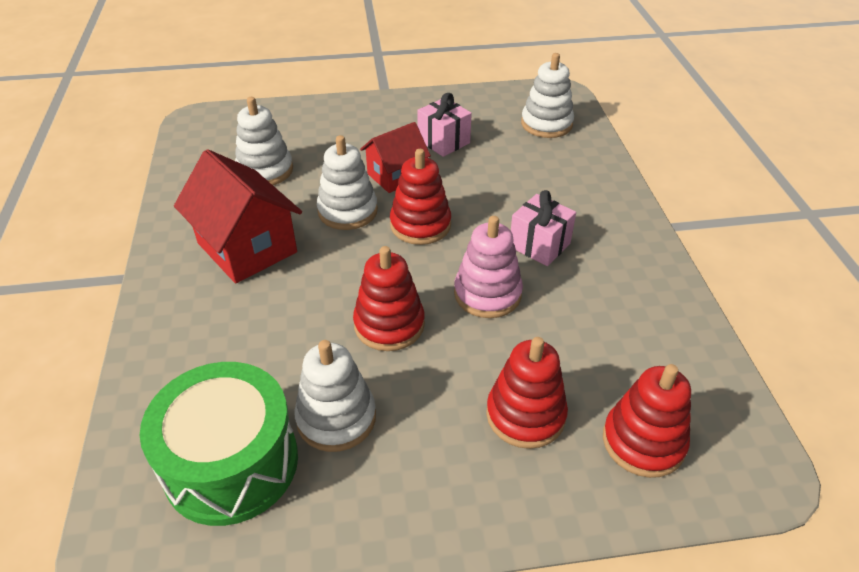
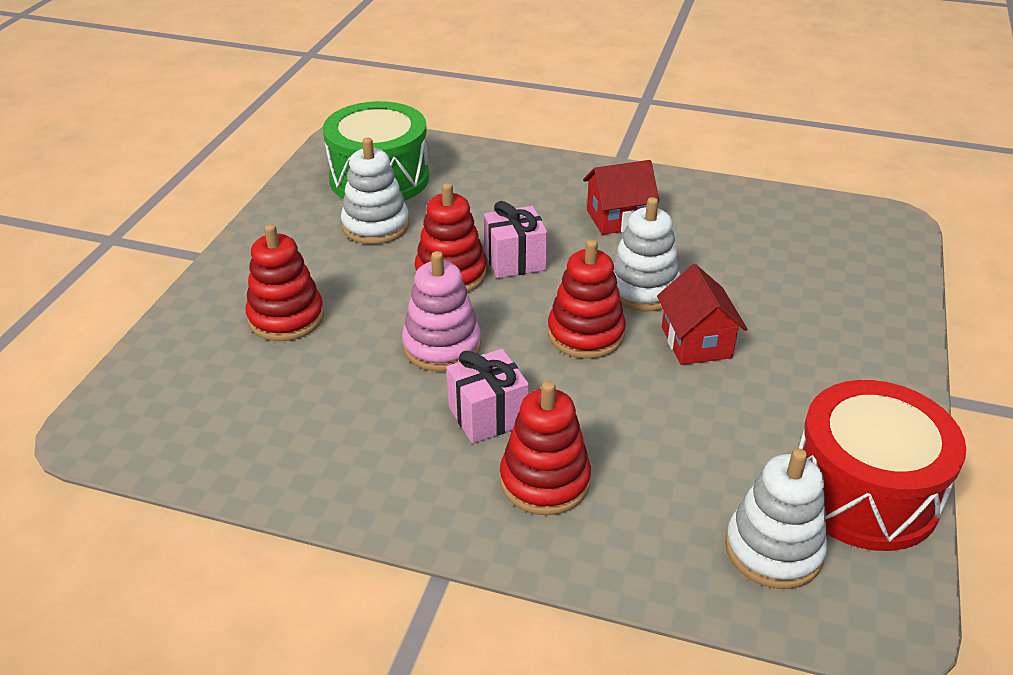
camera: 115 degrees right, 5 degrees down
red house [174,149,302,284] -> red house [583,160,660,235], size x0.63
white stacking toy [235,97,293,185] -> none
pink gift [417,93,472,157] -> pink gift moved to [484,201,548,278]
red stacking toy [603,364,691,478] -> red stacking toy moved to [500,381,591,515]
none -> red drum [798,380,966,551]

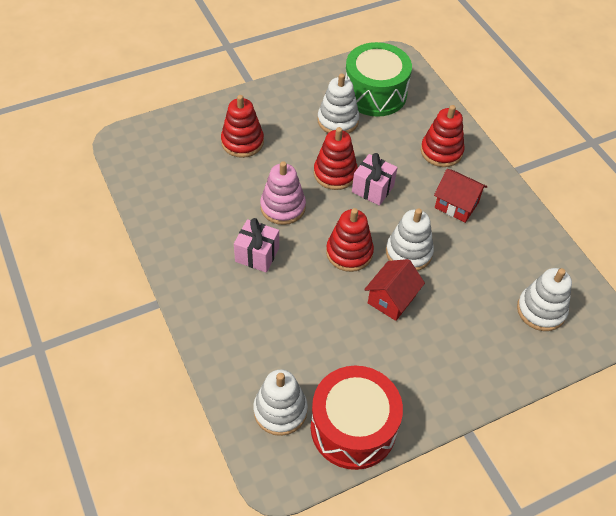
camera: 45 degrees right, 15 degrees up
red stacking toy [500,381,591,515] -> red stacking toy moved to [421,105,465,167]
none -> white stacking toy [517,268,572,331]

